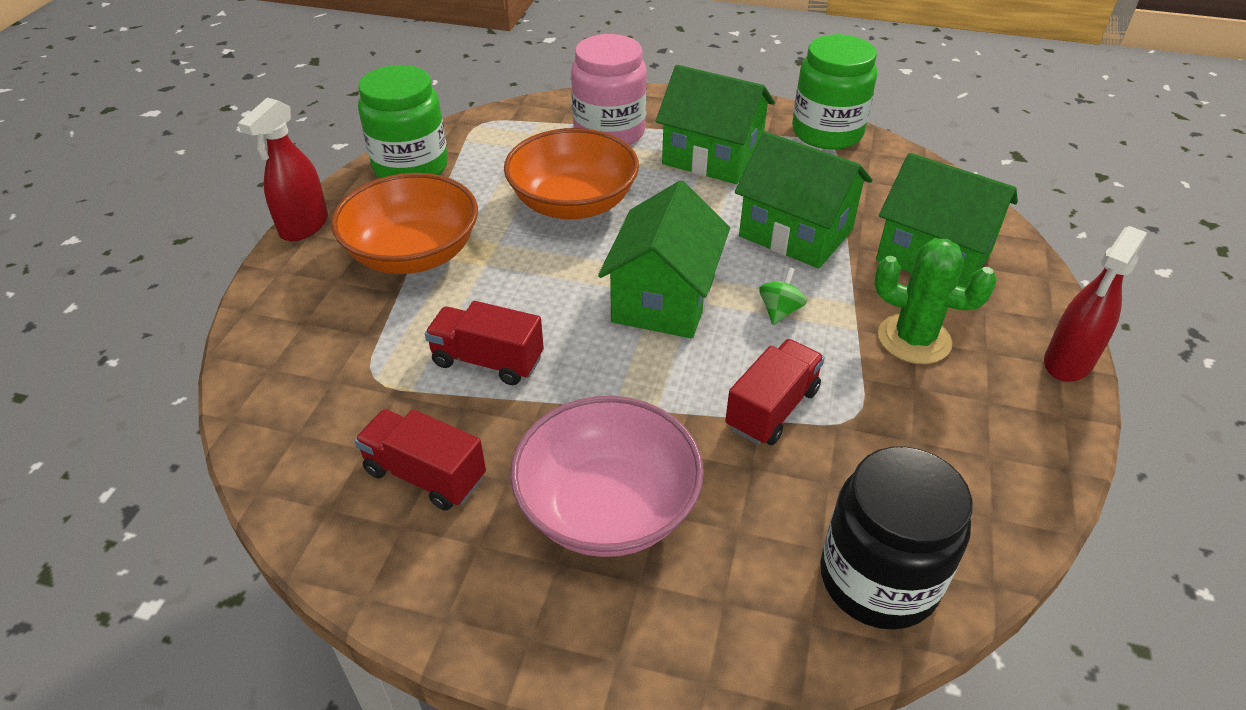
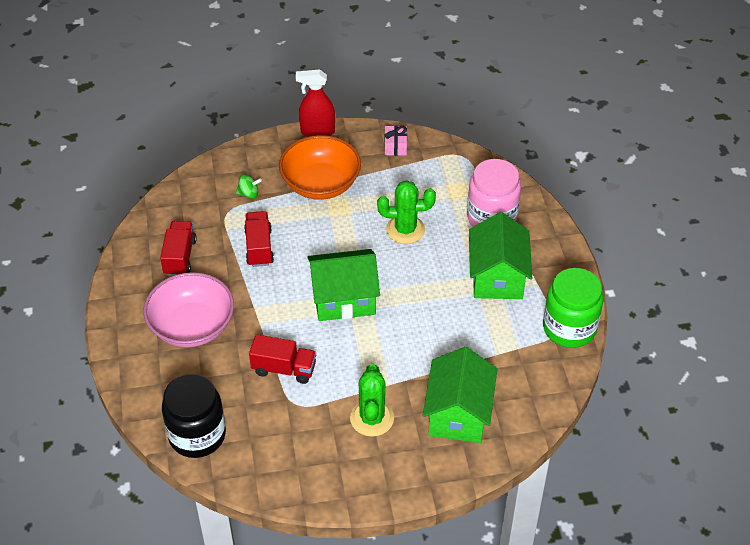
camera: 65 degrees right, 5 degrees up
green jar [358,65,448,178] -> pink gift [385,126,407,156]
orange bowl [504,128,639,219] -> green cactus [377,180,436,244]
green house [735,131,872,269] -> none
green spinning top [759,267,807,325] -> green spinning top moved to [236,174,262,199]
red spray bottle [1044,226,1147,382] -> none

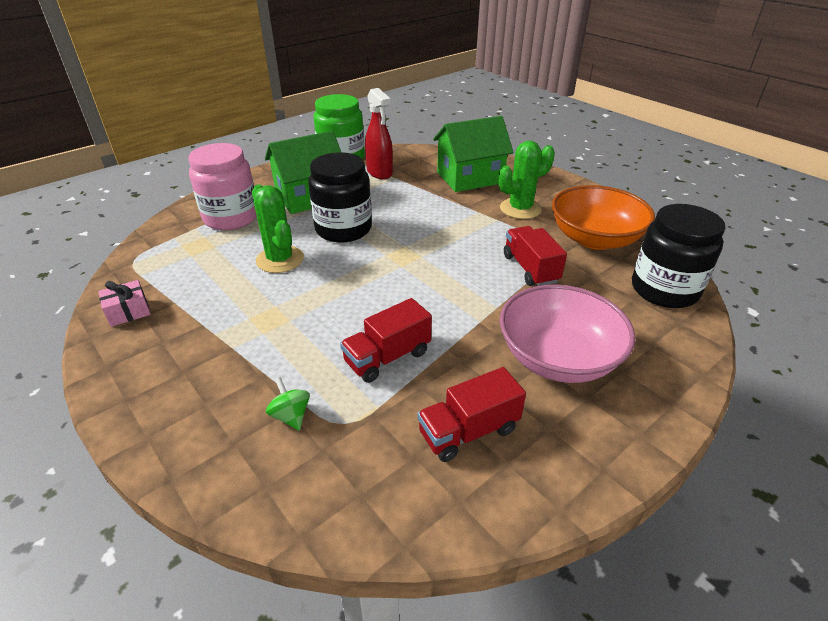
camera: 120 degrees left, 10 degrees down
orange bowl [279,135,361,200] -> orange bowl moved to [552,185,655,250]
red spray bottle [295,69,335,137] -> red spray bottle moved to [365,88,393,179]
green house [307,249,380,321] -> none
none -> black jar [308,152,372,242]

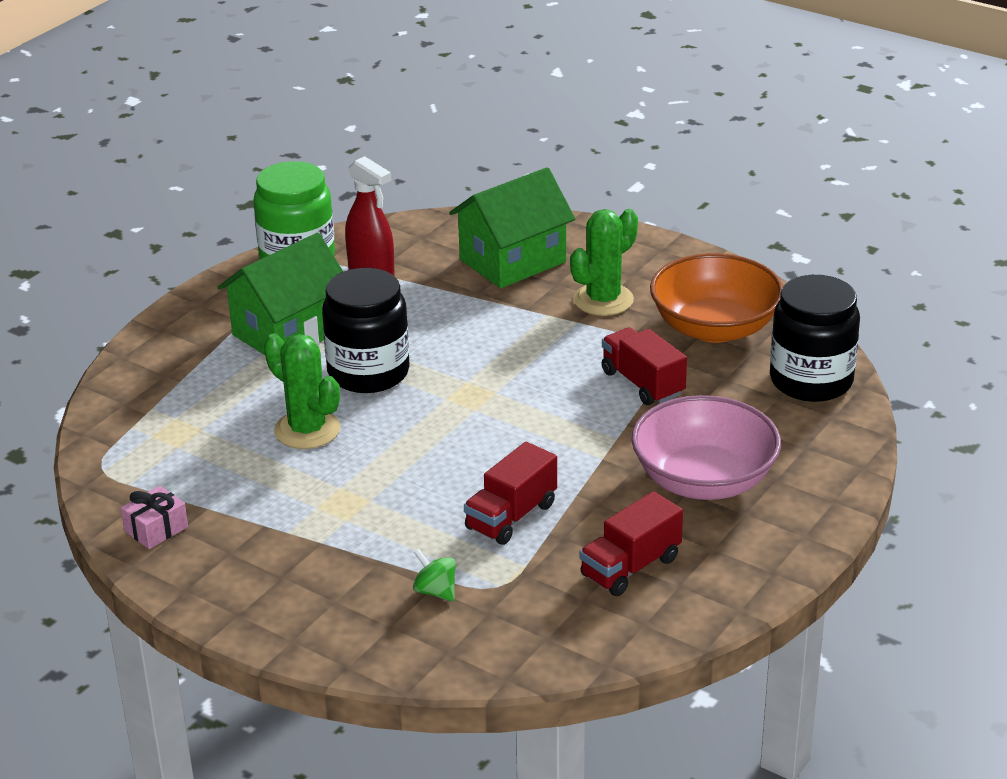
camera: 15 degrees left, 5 degrees down
pink jar [188,143,257,230] -> none

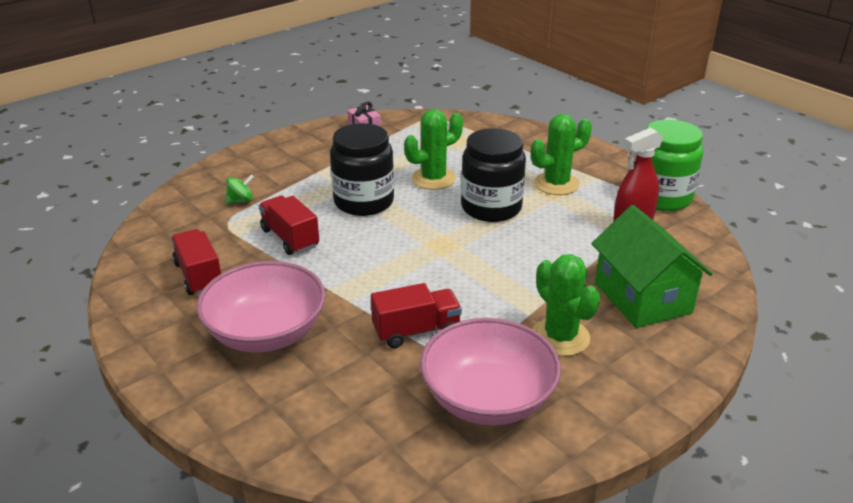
camera: 105 degrees right, 0 degrees up
green house [218,233,343,355] -> green cactus [531,114,592,195]
orange bowl [650,253,783,343] -> pink bowl [420,318,561,425]
black jar [770,275,860,402] -> black jar moved to [330,123,394,216]

